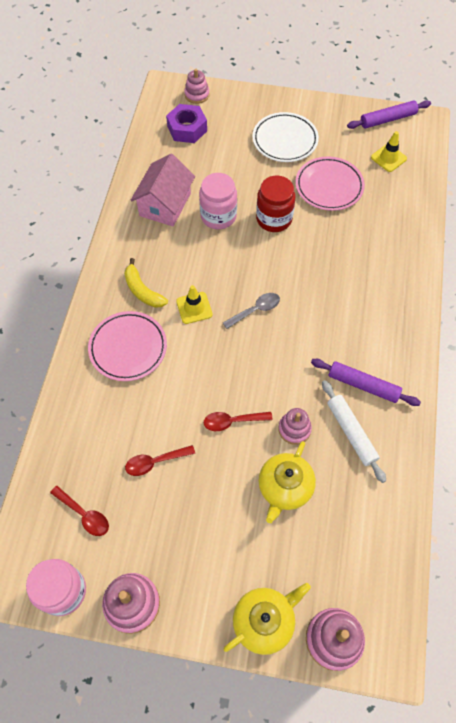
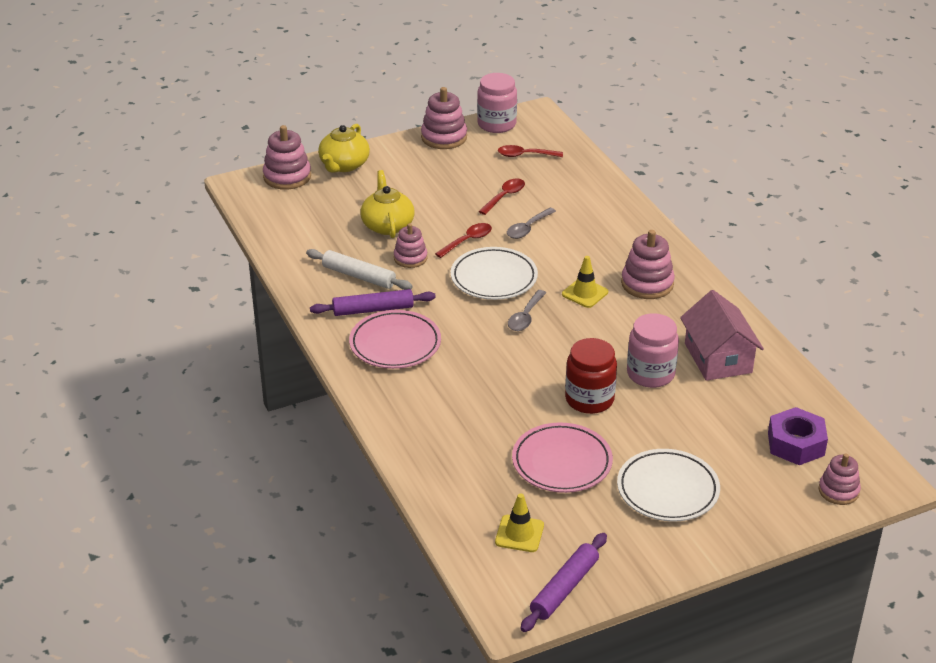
camera: 145 degrees right, 25 degrees down
pink plate [88,311,167,381] -> pink plate moved to [349,310,441,369]
yellow banana [124,258,168,308] -> pink stacking toy [621,230,675,299]
none -> white plate [451,247,538,300]
none -> grey spoon [507,208,556,239]

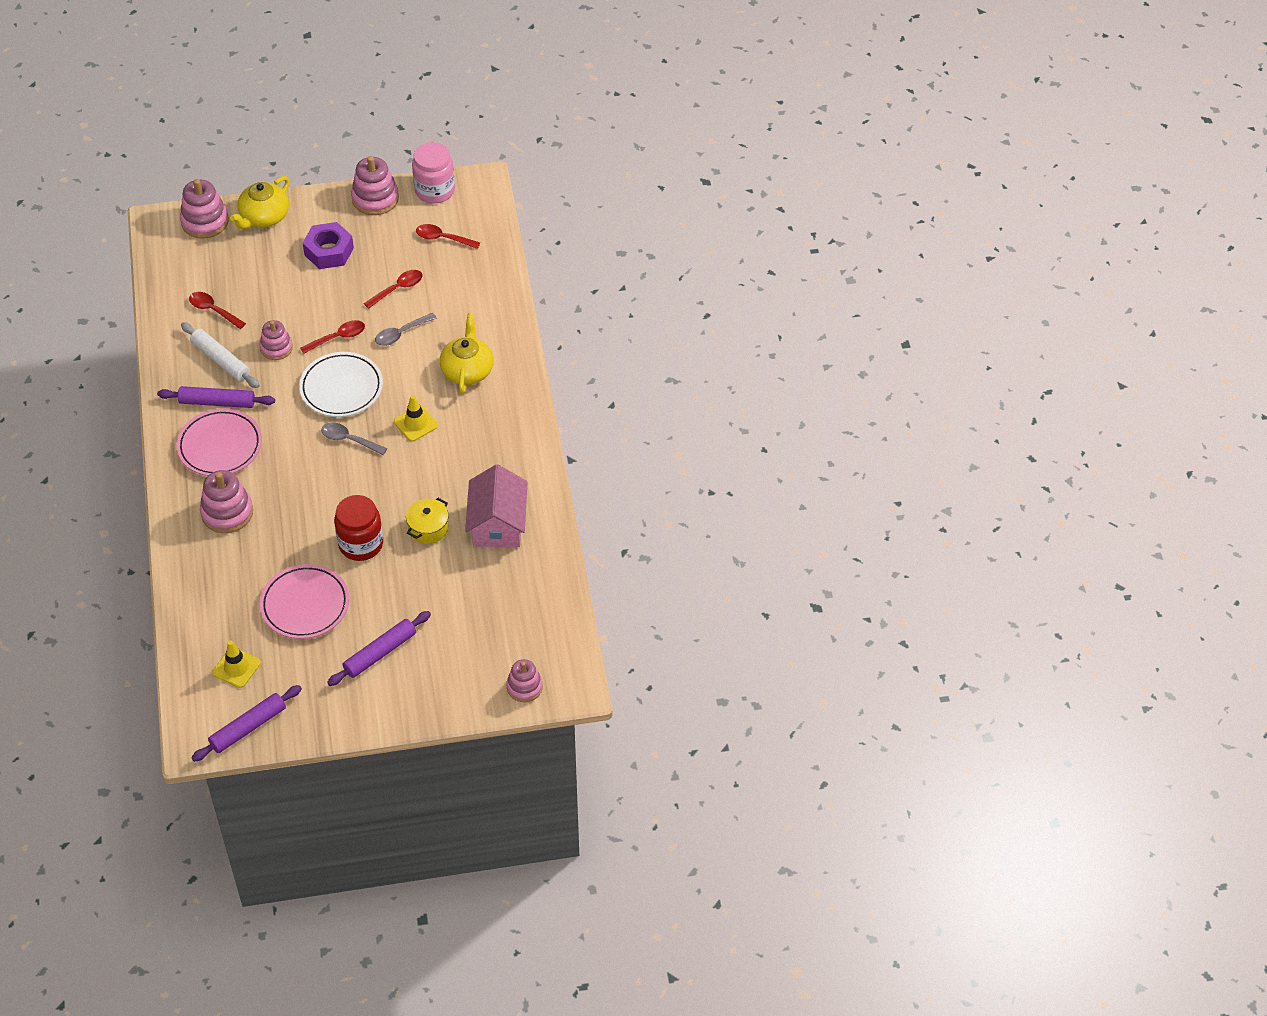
camera: 15 degrees right, 15 degrees up
yellow teapot [360,170,415,238] -> yellow teapot moved to [440,313,493,394]
grey spoon [508,290,546,331] -> grey spoon turned 75 degrees clockwise [321,422,387,455]
white plate [617,449,720,522] -> purple rolling pin [327,611,431,686]
pink stacking toy [621,230,675,299] -> pink stacking toy moved to [200,470,253,533]
pink jar [627,313,679,388] -> yellow pot [406,498,449,544]
purple nut [768,407,828,465] -> purple nut moved to [302,222,354,269]
none -> red spoon [189,292,246,329]

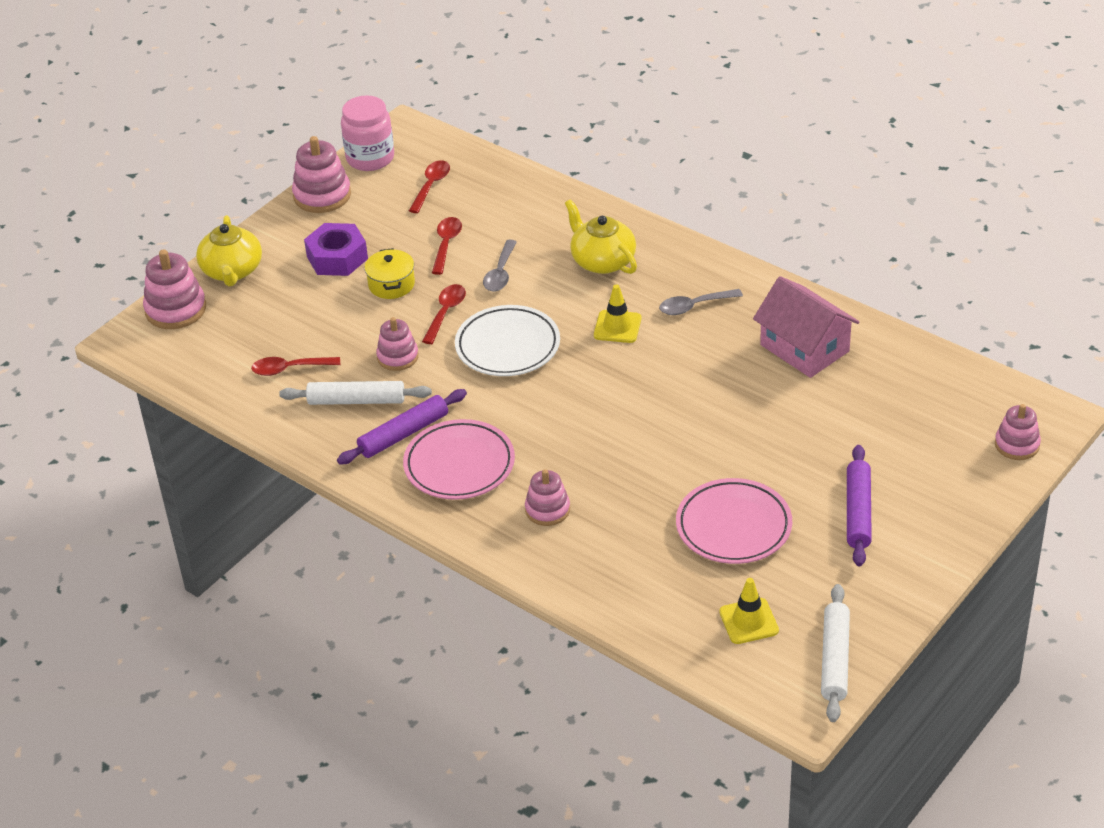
camera: 40 degrees left, 10 degrees down
purple rolling pin [192,685,302,762] -> white rolling pin [821,584,850,722]
pink stacking toy [200,470,253,533] -> pink stacking toy [525,469,570,526], size x0.66
grey spoon [321,422,387,455] -> grey spoon moved to [659,289,743,315]
red jar [334,495,383,561] -> none
yellow pot [406,498,449,544] -> yellow pot moved to [365,248,415,299]
red spoon [416,224,480,249] -> red spoon turned 135 degrees clockwise [409,160,450,213]

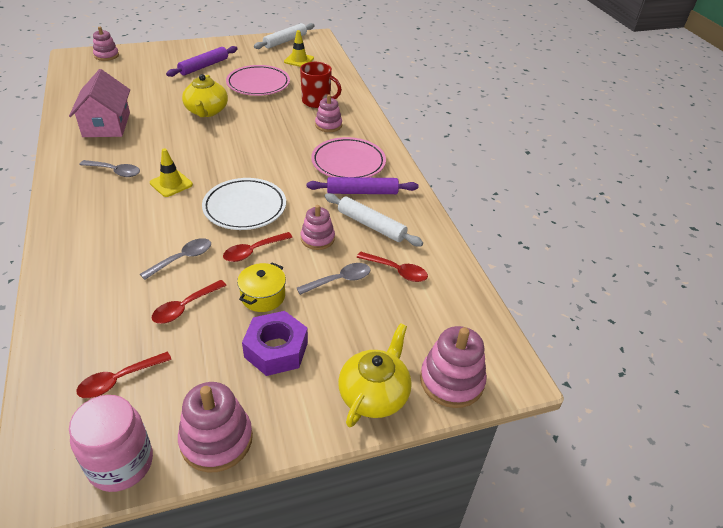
camera: 150 degrees left, 0 degrees up
yellow teapot [565,199,637,274] -> yellow teapot moved to [182,74,228,117]
none -> grey spoon [297,263,371,295]
none -> red mug [300,62,342,108]

